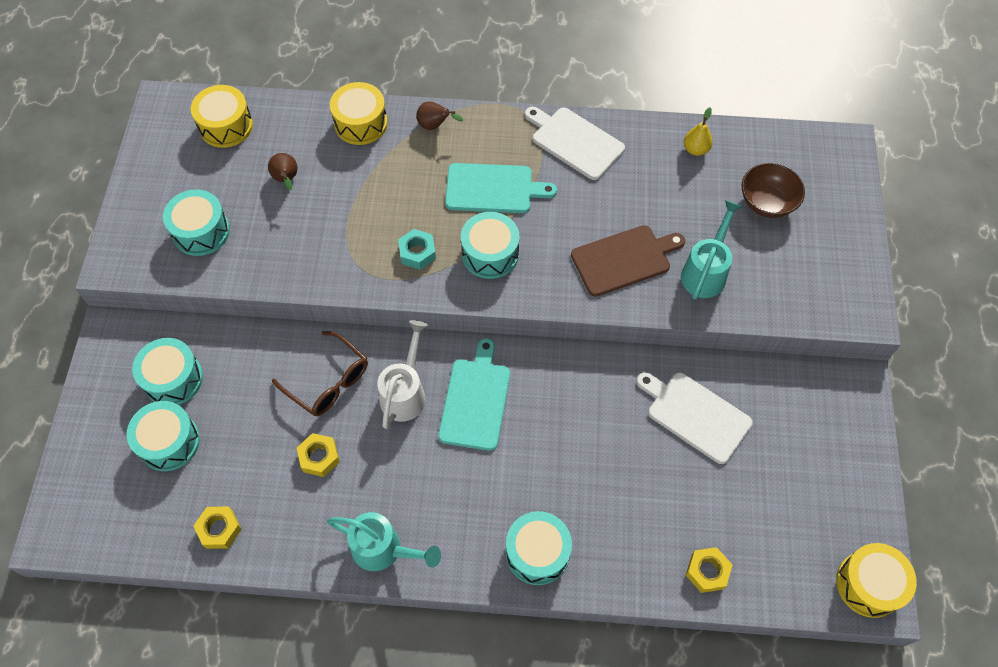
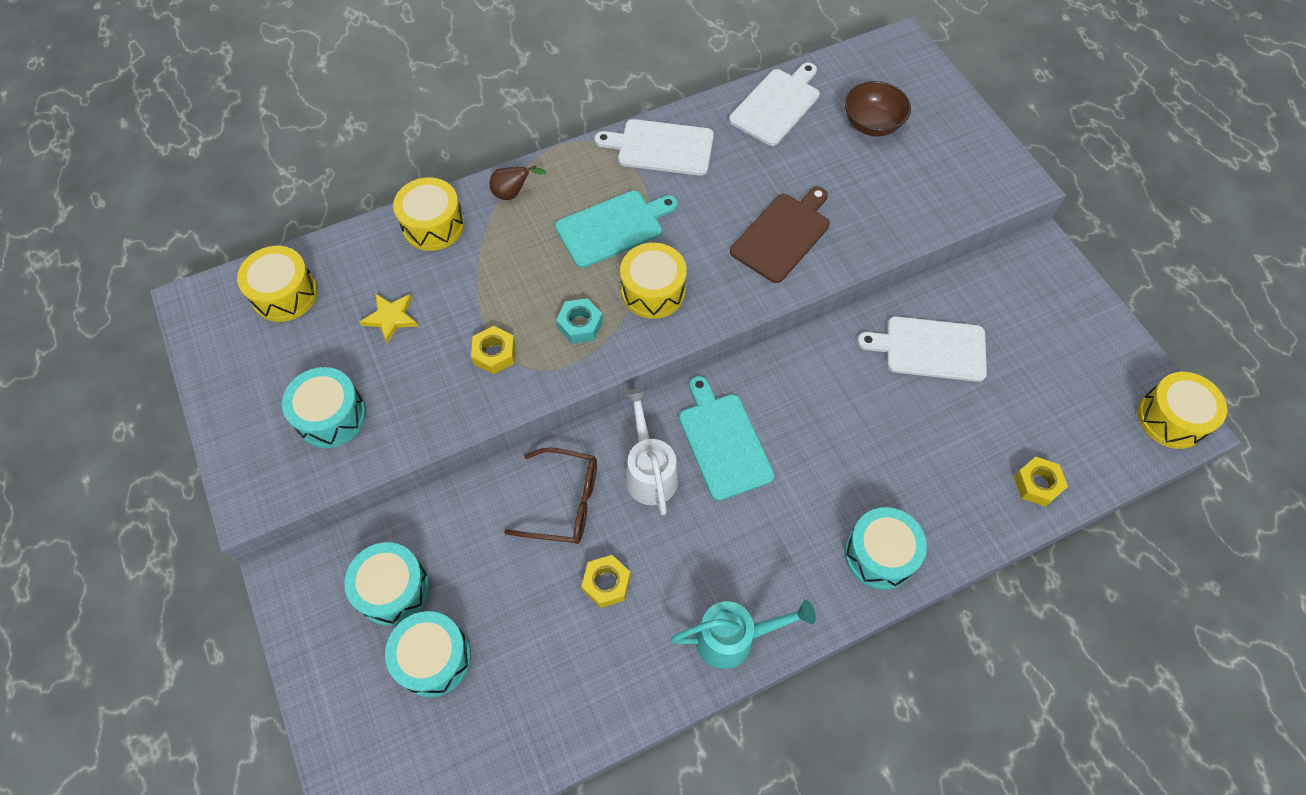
camera: 30 degrees left, 0 degrees up
yellow nut [194,506,242,549] -> yellow nut moved to [471,326,515,374]
brown pear [268,153,297,190] -> yellow star [360,294,418,343]
turquoise drum [461,212,519,279] -> yellow drum [620,243,687,319]
turquoise watering can [681,200,743,299] -> none
yellow pear [684,107,713,156] -> white cutting board [729,63,820,146]

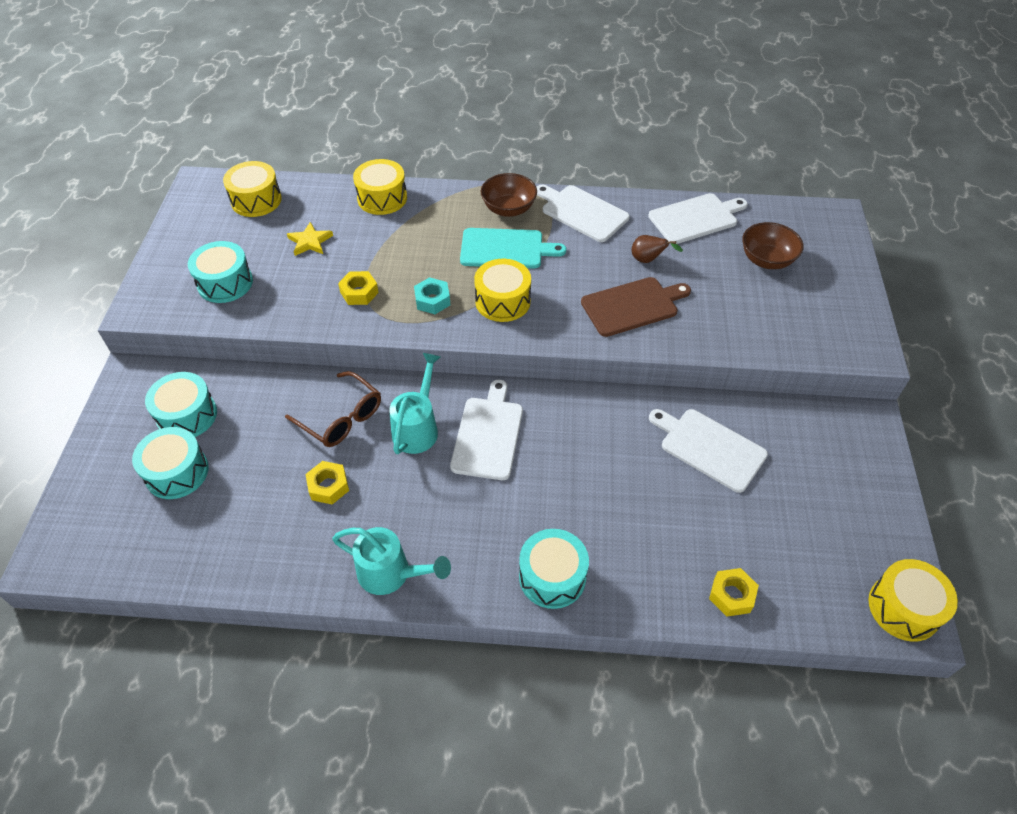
camera: 30 degrees right, 10 degrees down
brown pear [489,166,546,200] -> brown pear moved to [631,235,683,263]
white watering can [624,388,678,515] -> turquoise watering can [389,353,440,454]
turquoise cutting board [679,376,775,501] -> white cutting board [450,380,523,480]
none -> brown bowl [481,173,537,217]

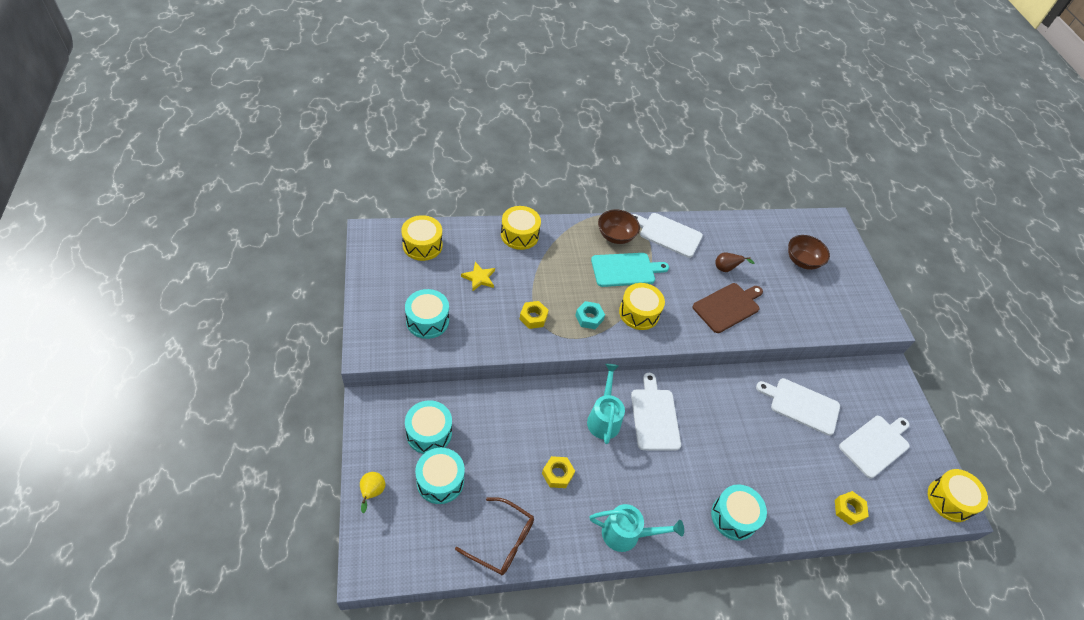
camera: 20 degrees left, 0 degrees up
brown glasses [285,371,381,447] -> brown glasses moved to [455,497,534,575]
white cutting board [648,193,748,244] -> white cutting board moved to [839,416,910,478]
none -> yellow pear [360,472,385,513]

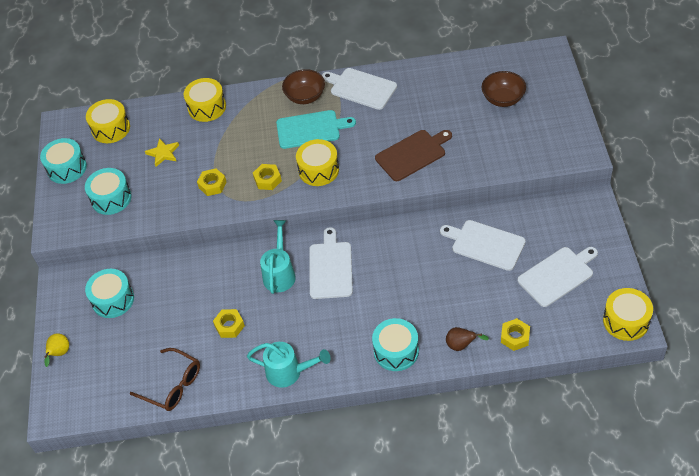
camera: 15 degrees right, 0 degrees up
turquoise drum [415,448,465,504] -> turquoise drum moved to [40,138,87,184]
turquoise nut [575,301,605,329] -> yellow nut [253,164,282,190]
brown pear [715,252,754,272] -> brown pear moved to [446,327,489,351]

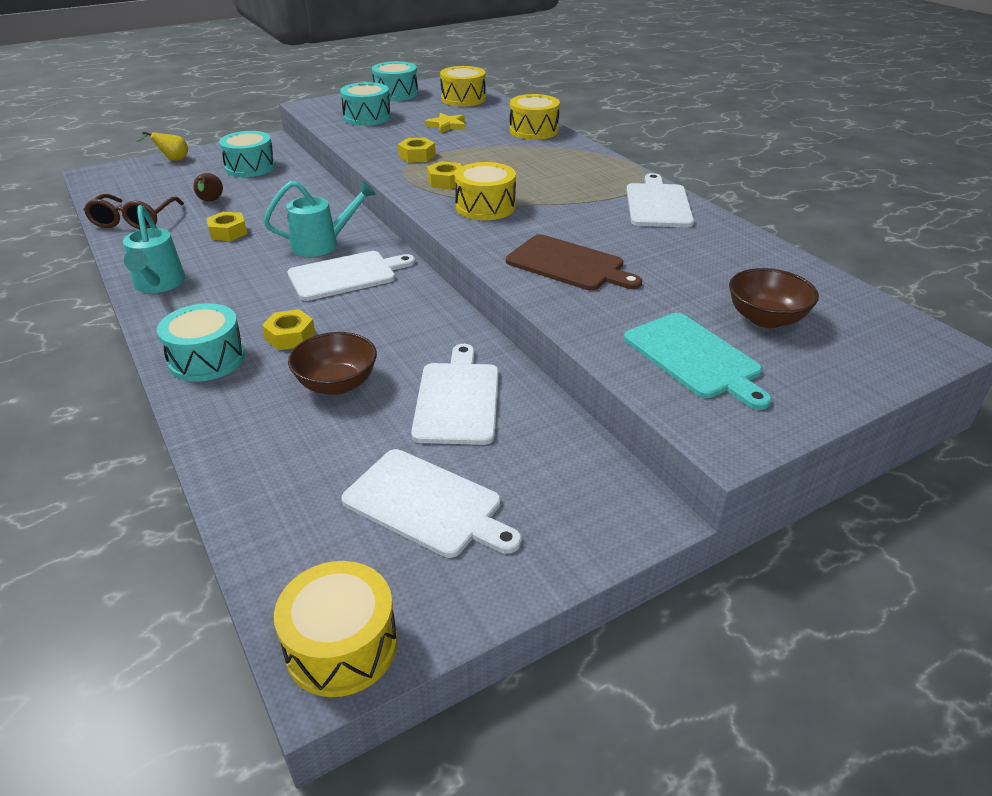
camera: 60 degrees right, 15 degrees down
turquoise cutting board [276,110,356,149] -> turquoise cutting board moved to [624,313,772,410]
brown bowl [282,69,325,104] -> brown bowl moved to [288,332,377,395]
brown pear [446,327,489,351] -> brown pear moved to [193,173,223,202]
yellow nut [501,318,530,351] -> yellow nut moved to [262,309,315,350]

